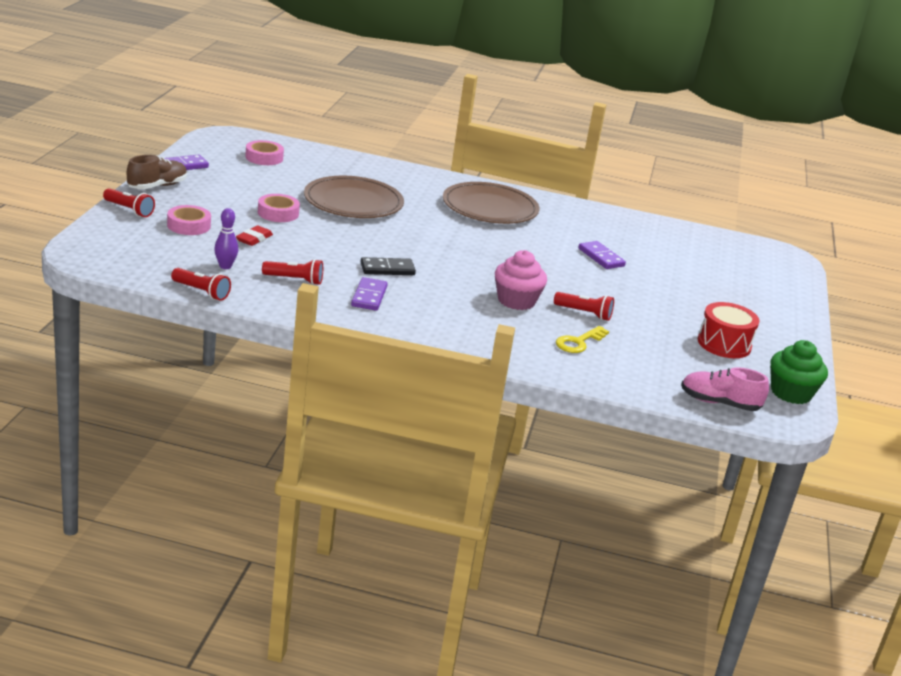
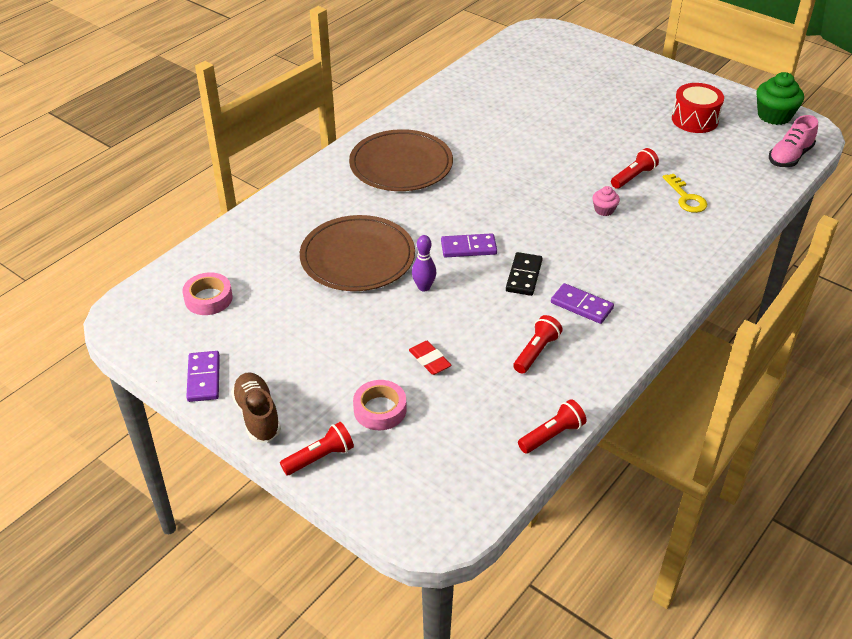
camera: 60 degrees left, 15 degrees up
purple bowling pin [214,208,238,269] -> purple bowling pin moved to [412,235,437,292]
pink tape [258,194,300,222] -> none
pink cupcake [495,250,547,310] -> pink cupcake [593,186,620,216], size x0.53
purple domino [578,241,626,269] -> purple domino moved to [441,233,497,257]

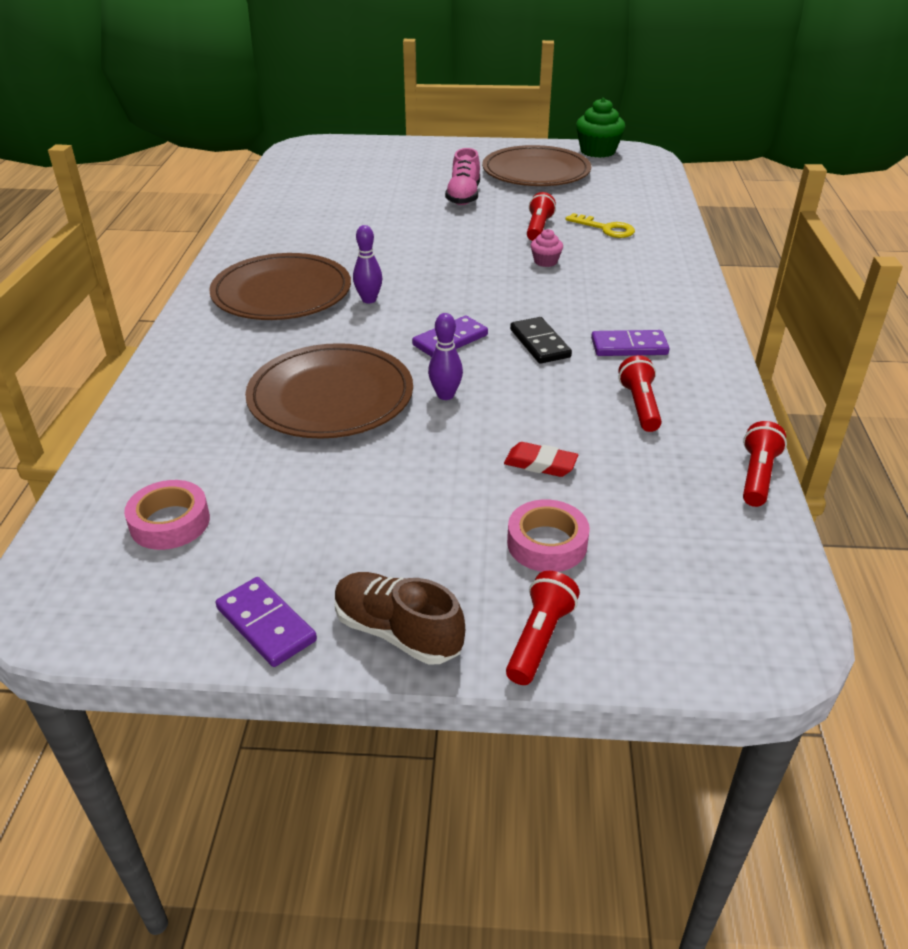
camera: 35 degrees left, 5 degrees down
red drum [672,83,724,133] -> brown plate [482,145,591,186]
pink shoe [769,115,818,167] -> pink shoe moved to [445,148,480,205]
none -> purple bowling pin [353,225,383,303]

